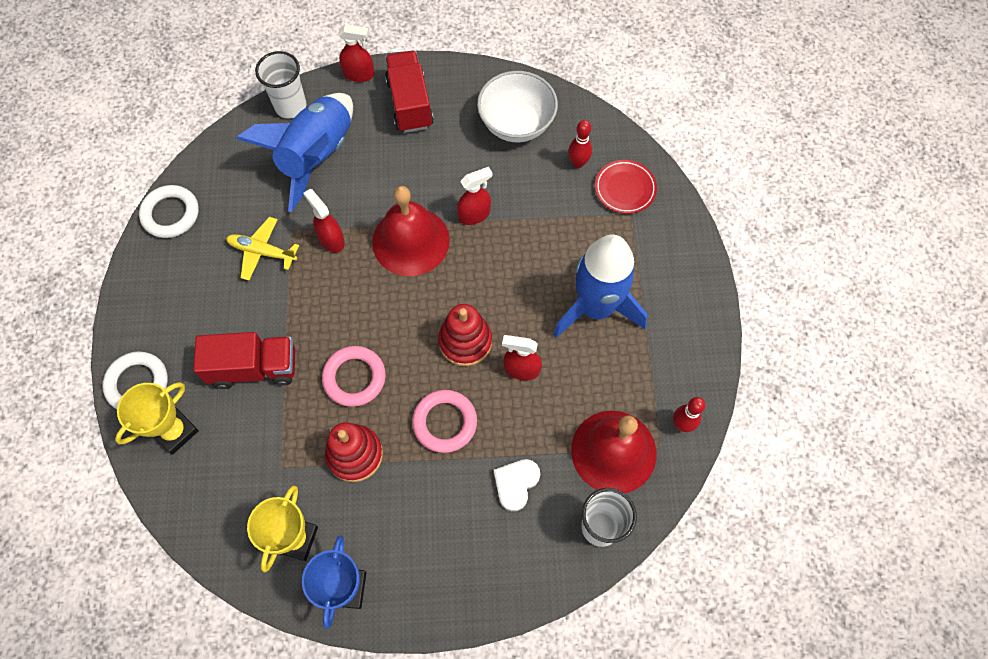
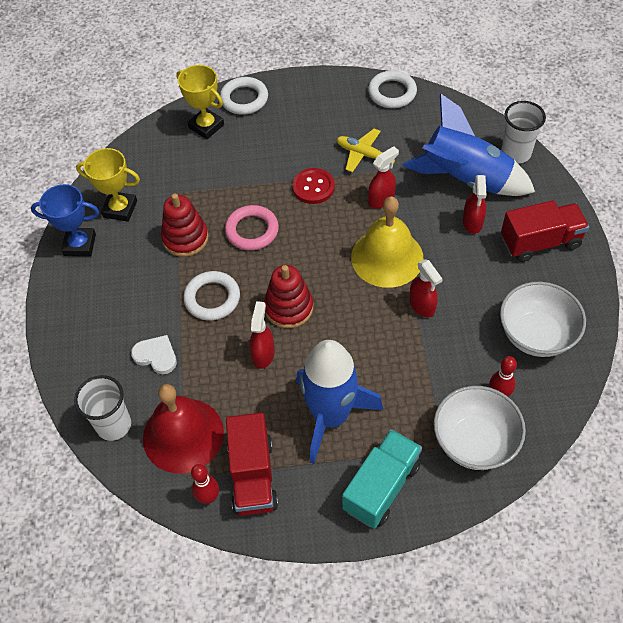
camera: 90 degrees right, 10 degrees down
red truck [193,332,295,389] -> red truck moved to [226,413,278,516]
yellow plane [226,217,299,281] -> yellow plane turned 75 degrees counterclockwise [337,128,395,172]
red spray bottle [338,24,375,82] -> red spray bottle moved to [463,175,487,234]
red bell [372,186,450,276] -> yellow bell [351,196,423,288]
pink ring [412,390,477,453] -> white ring [183,271,240,321]
red plate [595,160,657,214] -> white bowl [434,386,526,470]
none -> red button [292,168,335,204]
none -> turquoise truck [342,429,422,529]

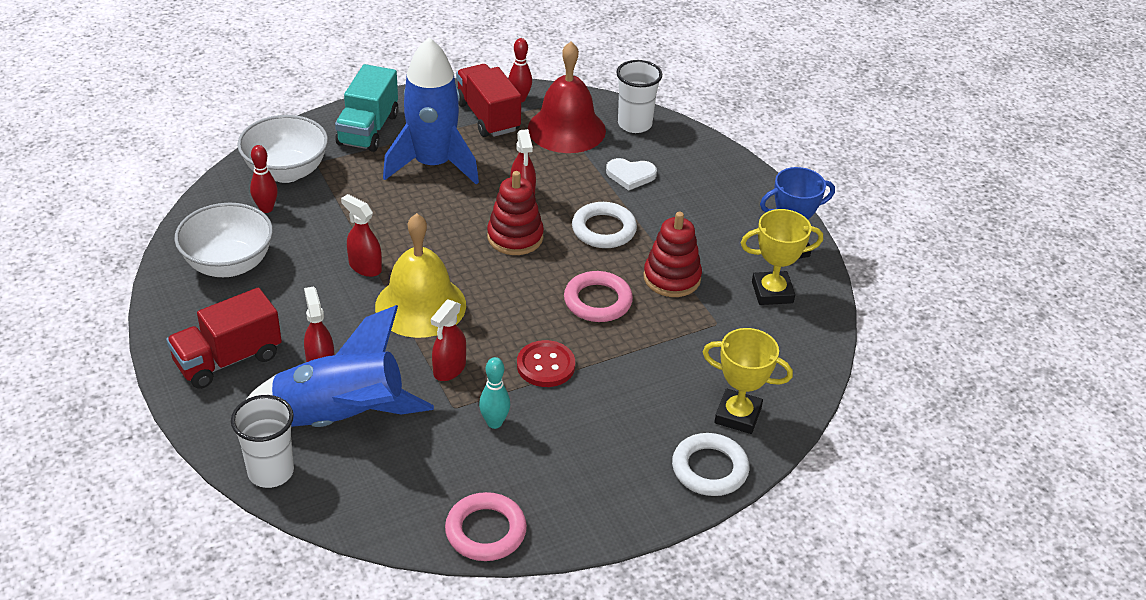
camera: 155 degrees right, 15 degrees down
yellow plane [337,128,395,172] -> turquoise bowling pin [479,357,510,429]
white ring [368,71,417,108] -> pink ring [445,492,527,561]

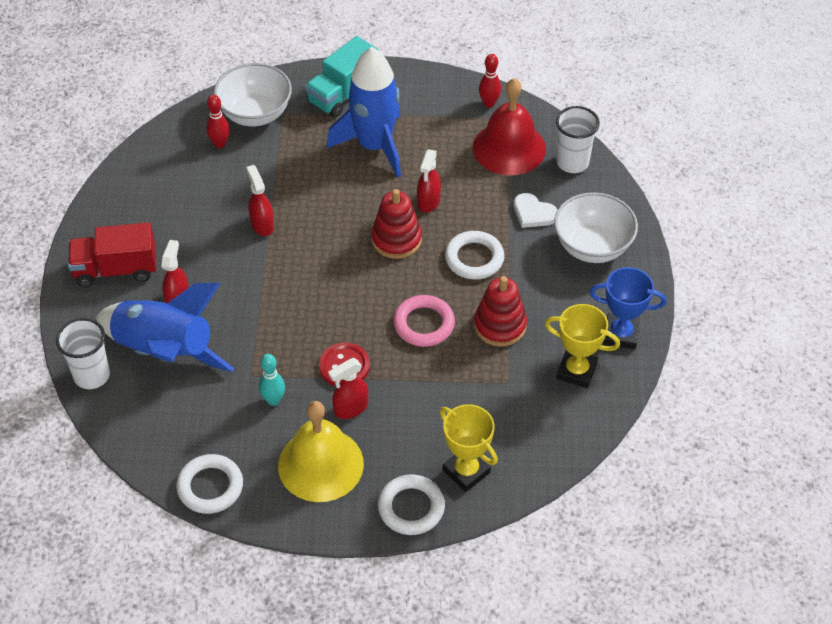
camera: 30 degrees right, 10 degrees up
white bowl [174,203,273,277] -> white bowl moved to [554,192,638,263]
yellow bell [375,213,466,338] -> yellow bell moved to [278,401,364,502]
red spray bottle [431,300,466,381] -> red spray bottle moved to [328,359,368,419]
pink ring [445,492,527,561] -> white ring [176,454,243,514]
red truck [456,64,521,137] -> none

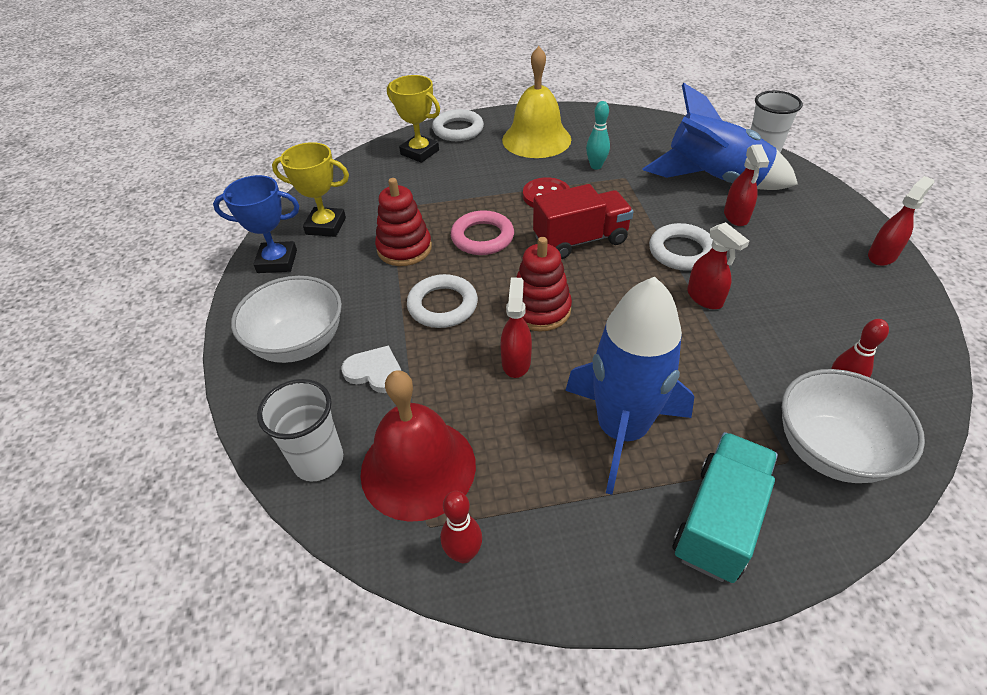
camera: 170 degrees right, 5 degrees down
red truck [68,222,156,287] -> red truck moved to [533,184,634,259]
white ring [176,454,243,514] -> white ring moved to [649,223,713,271]
red spray bottle [328,359,368,419] -> red spray bottle moved to [868,176,934,266]

